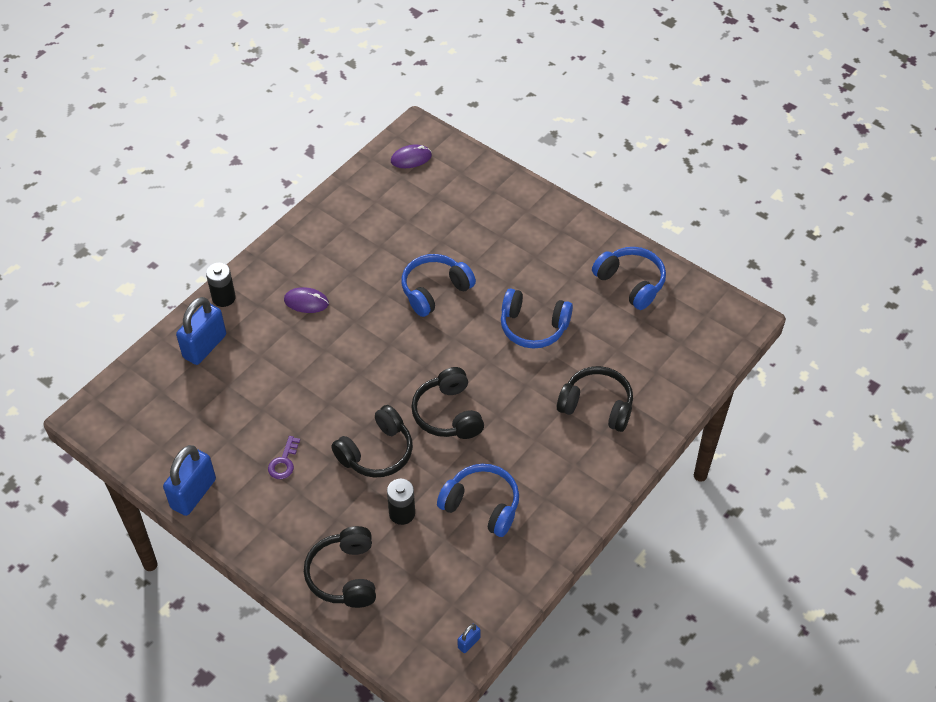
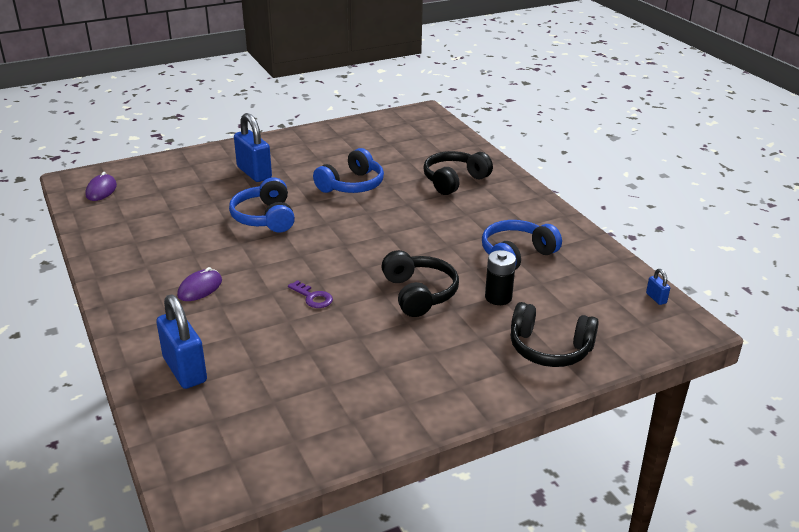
camera: 65 degrees left, 20 degrees down
blue padlock [163,445,216,516] -> blue padlock moved to [234,113,272,182]
black battery [206,262,236,307] -> none
purple key [268,436,300,479] -> purple key moved to [288,280,333,308]
black headphones [411,367,484,439] -> none
blue headphones [592,247,666,310] -> none

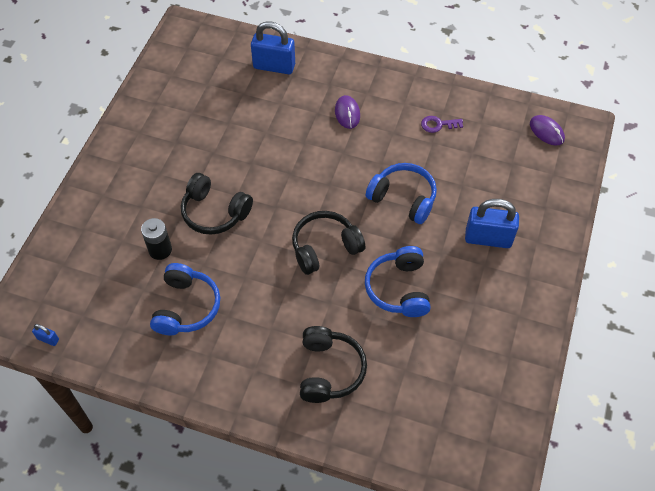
camera: 135 degrees right, 25 degrees up
purple key [288,280,333,308] -> purple key moved to [421,116,463,133]
black headphones [511,302,599,367] -> black headphones moved to [292,211,365,275]

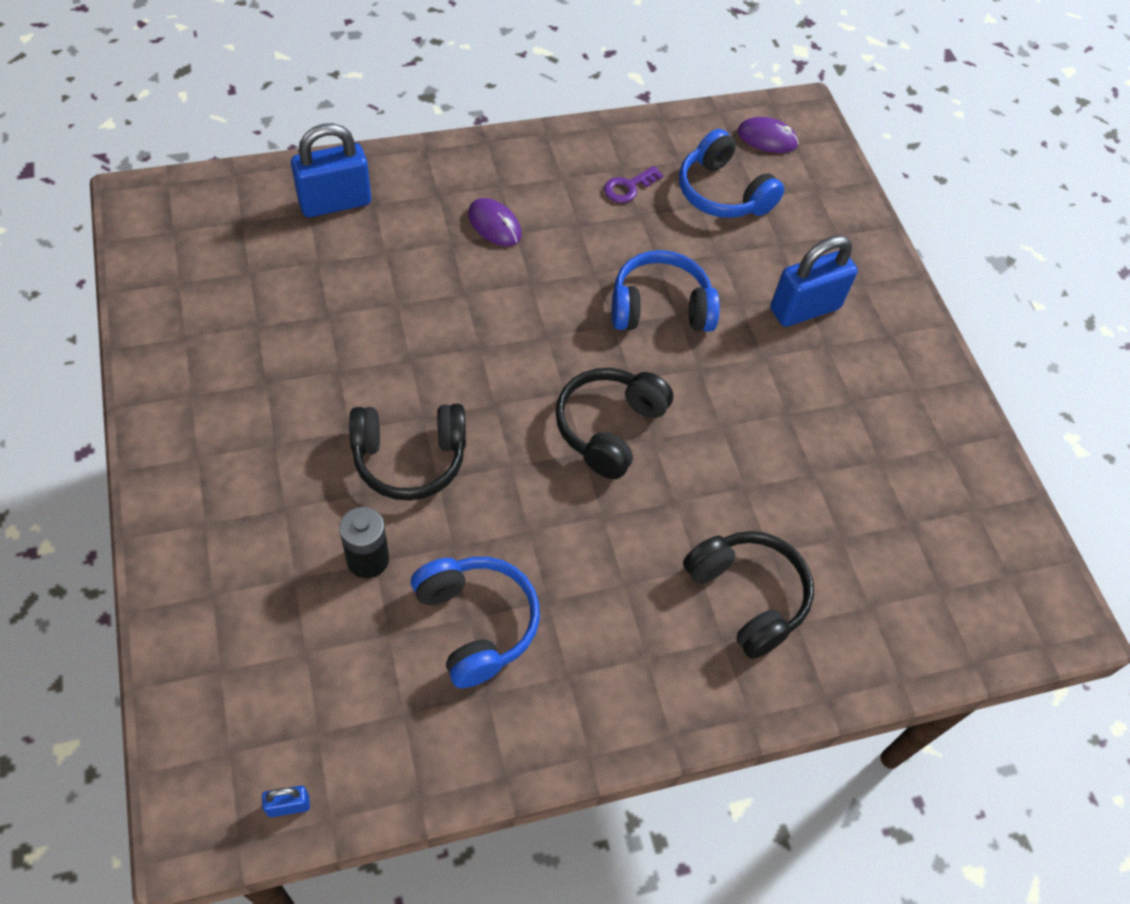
camera: 40 degrees left, 0 degrees up
blue headphones [365,246,431,317] -> blue headphones moved to [679,129,784,218]

